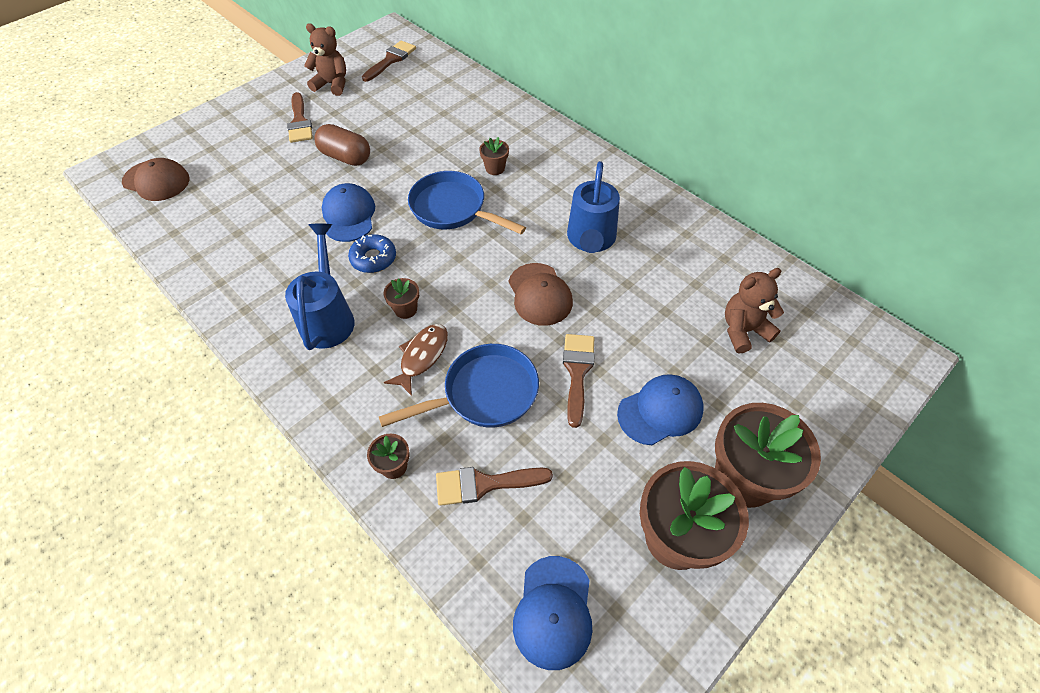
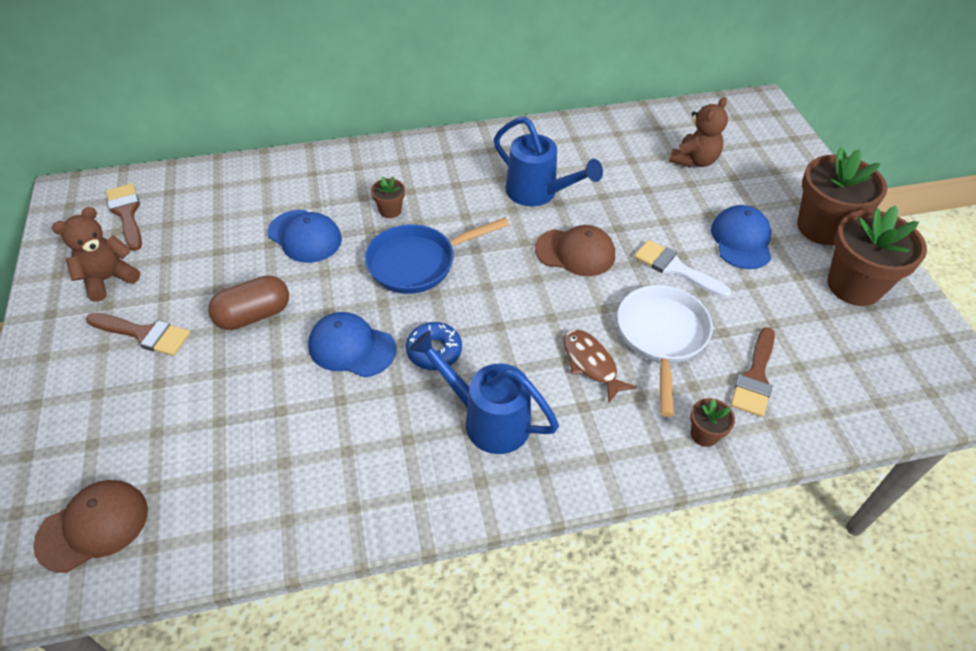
camera: 60 degrees left, 5 degrees down
blue pan [379,344,539,428] -> white pan [617,285,713,417]
brown flower pot [383,278,419,319] -> none
blue cap [513,556,593,670] -> blue cap moved to [268,210,342,263]
brown brush [563,334,595,428] -> white brush [634,240,731,298]
brown teddy bear [725,268,784,354] -> brown teddy bear turned 150 degrees counterclockwise [669,97,728,168]

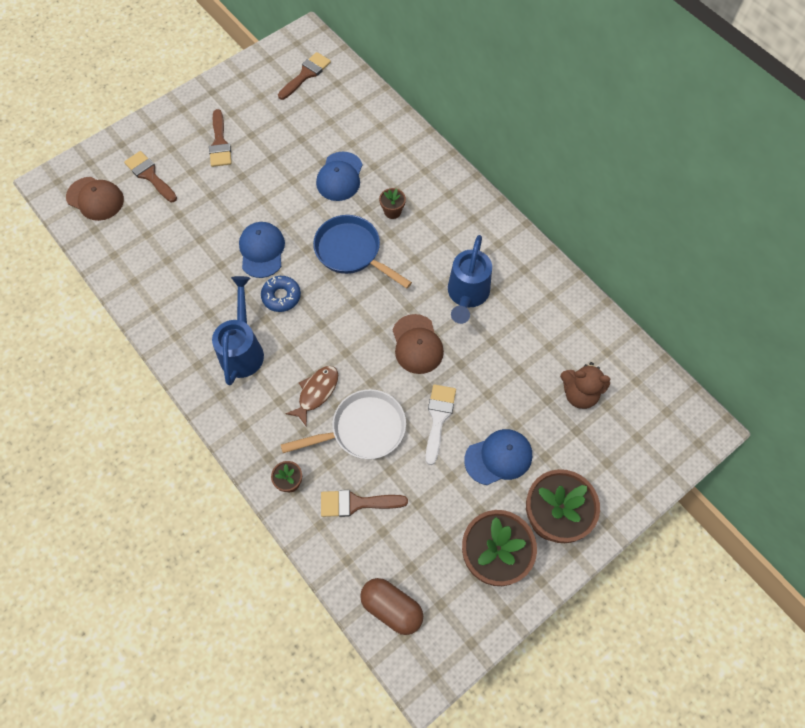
camera: 65 degrees right, 15 degrees up
brown teddy bear [52,207,140,302] -> none
brown capsule [208,275,289,330] -> brown capsule moved to [360,578,423,635]
none -> brown brush [124,151,177,202]

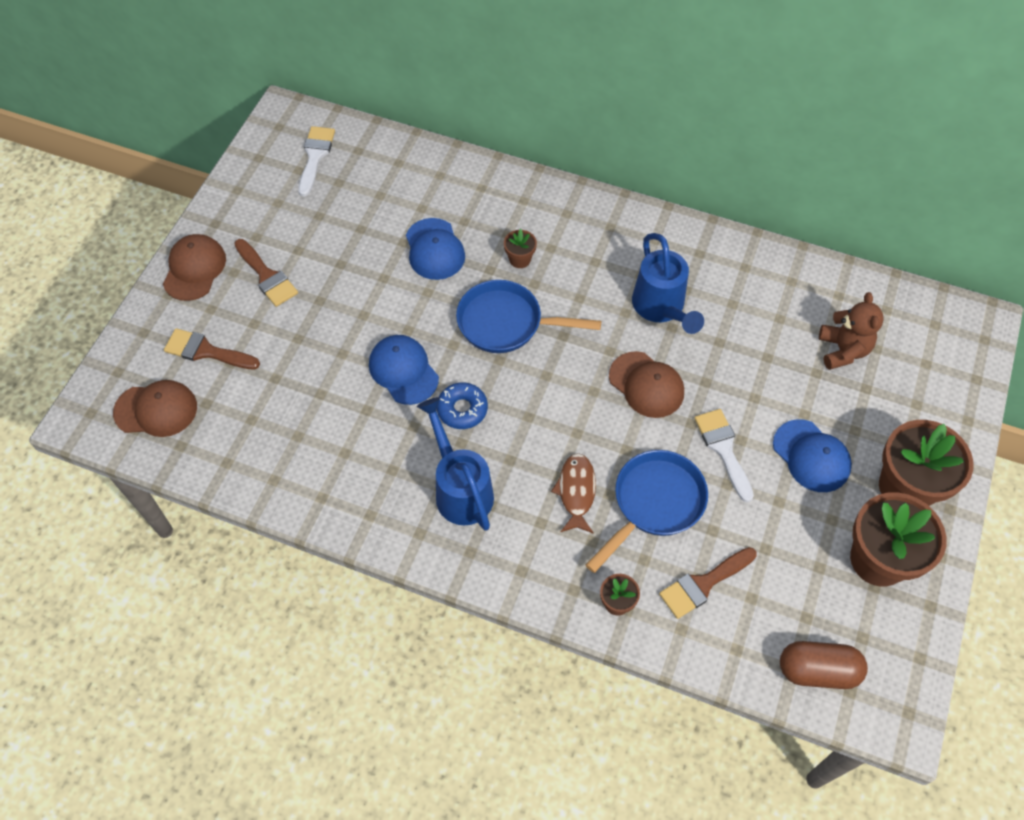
camera: 30 degrees left, 5 degrees down
brown brush [278,52,331,100] -> white brush [298,126,335,196]
white pan [281,389,406,459] -> blue pan [586,450,708,573]
blue cap [464,429,532,485] -> blue cap turned 105 degrees clockwise [773,419,852,492]
brown teddy bear [560,362,611,409] -> brown teddy bear turned 75 degrees counterclockwise [819,292,884,370]
none -> brown cap [163,234,226,301]

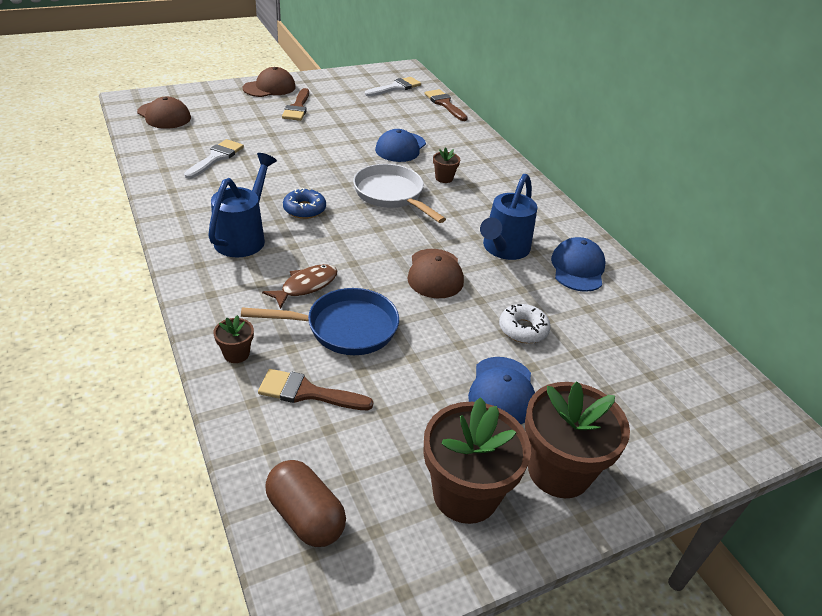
camera: 40 degrees right, 20 degrees down
brown brush [164,328,260,370] -> brown brush moved to [424,89,468,121]
blue cap [369,335,439,405] -> blue cap moved to [551,237,606,292]
blue pan [456,280,601,353] -> white pan [353,164,446,223]
white brush [694,409,754,502] -> white brush moved to [184,139,244,179]
brown teddy bear [819,292,884,370] -> none
none -> white donut [499,304,551,343]

